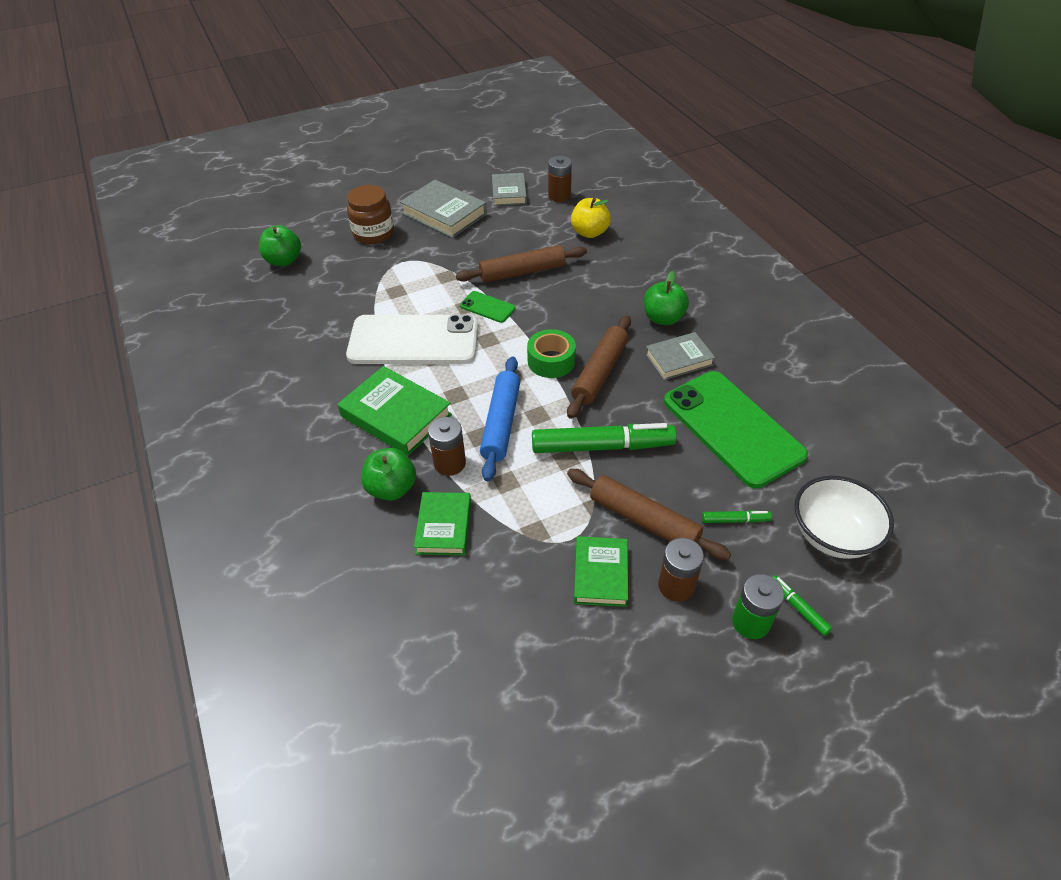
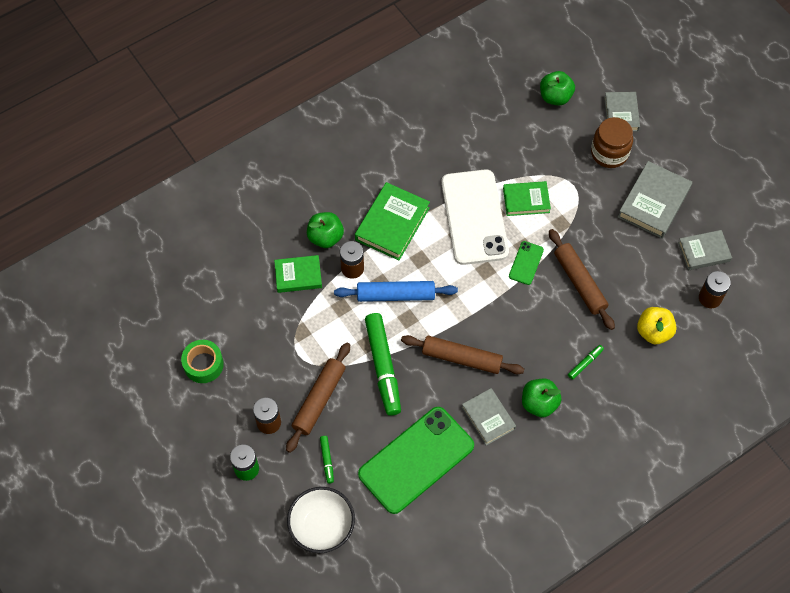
camera: 80 degrees right, 15 degrees up
green tape [527,329,576,378] -> green tape moved to [181,340,224,383]
green book [574,536,628,607] -> green book moved to [503,181,551,216]
green marker [773,575,832,636] -> green marker moved to [568,345,604,380]
none -> grey book [604,92,640,131]

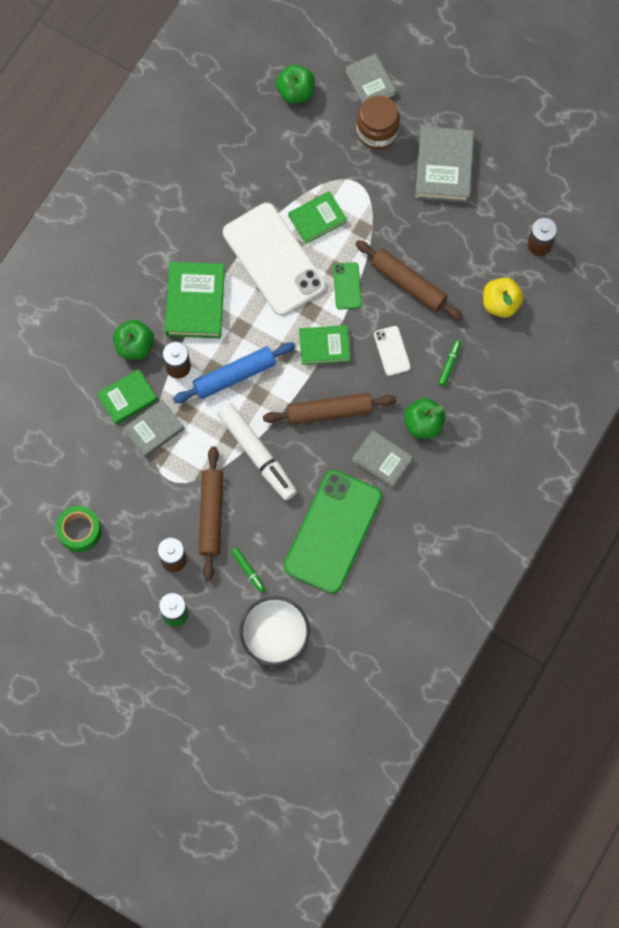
camera: 25 degrees left, 10 degrees up
green marker [365,313,401,416] -> white marker [217,403,297,501]
grey book [678,230,732,270] -> grey book moved to [123,399,184,458]
none -> green book [299,325,350,365]
none -> white phone [374,326,411,376]

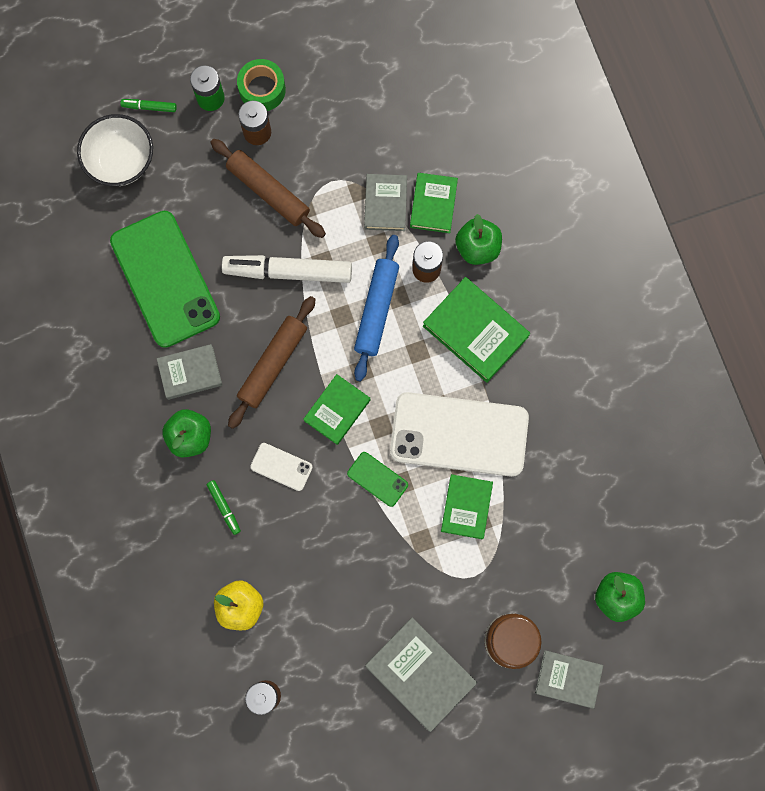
camera: 130 degrees right, 5 degrees up
green tape [56,506,101,552] -> green tape moved to [237,59,286,111]
green marker [231,548,265,592] -> green marker moved to [120,99,177,112]
brown rolling pin [356,240,463,320] -> none

